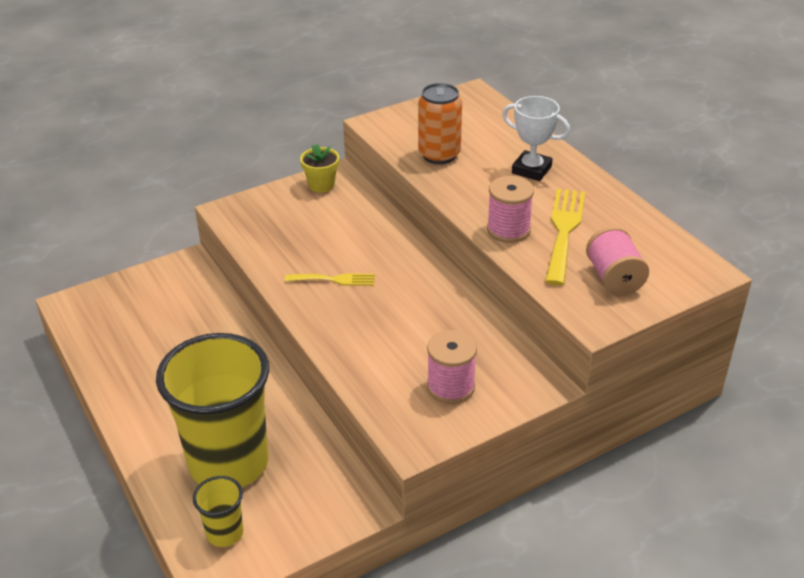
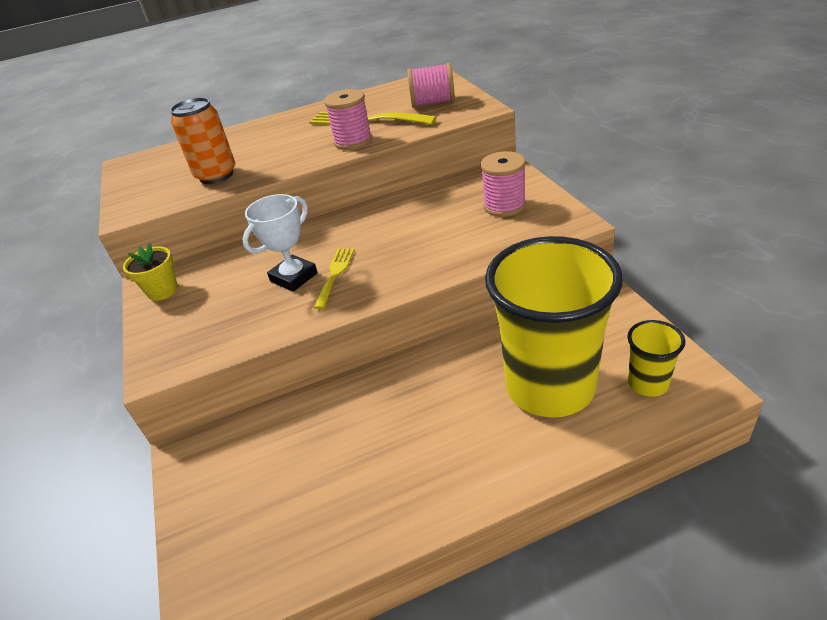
camera: 75 degrees left, 0 degrees up
white trophy [502,96,570,181] -> white trophy moved to [242,194,318,292]

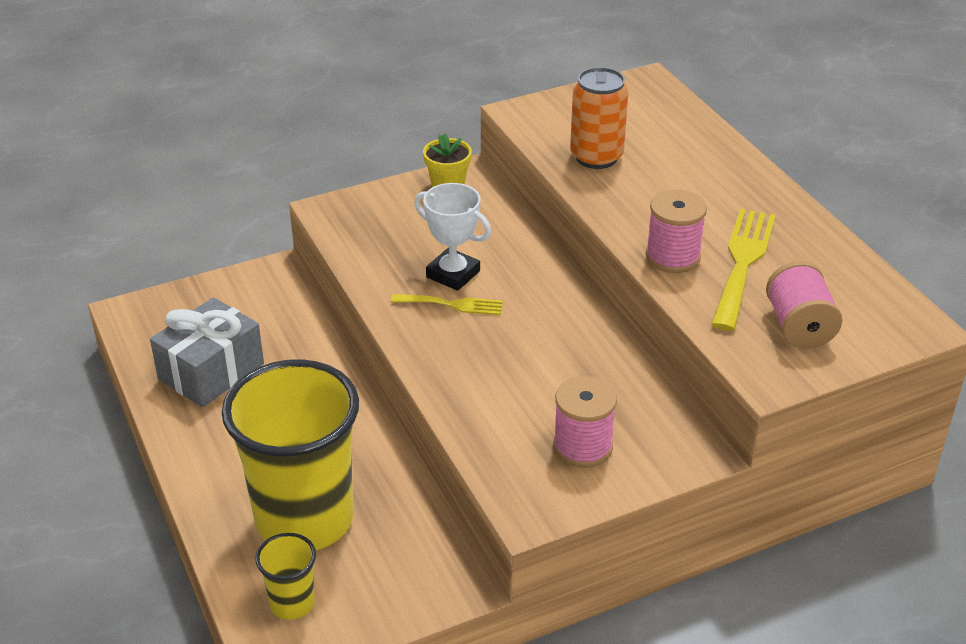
camera: 80 degrees right, 0 degrees up
none -> grey gift [150,297,264,407]

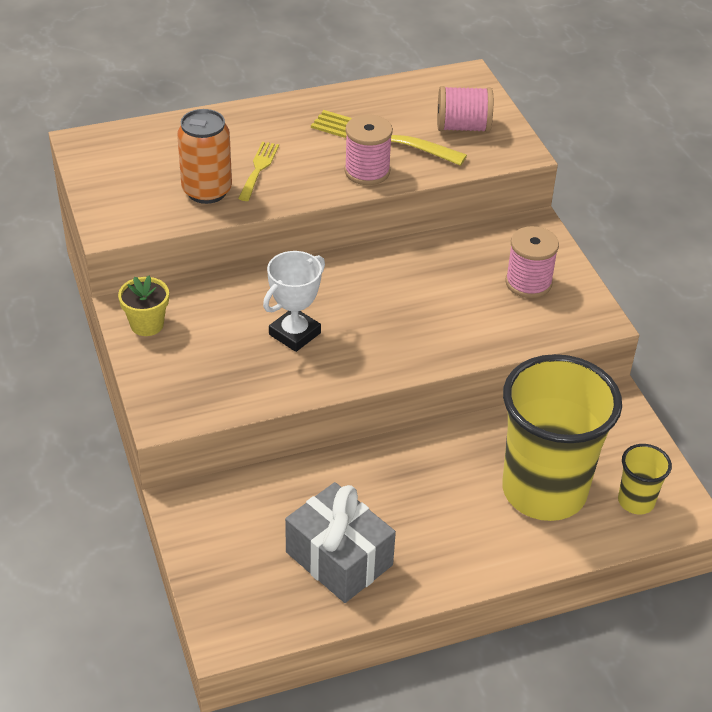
camera: 85 degrees left, 5 degrees up
yellow fork [391,294,503,315] -> yellow fork moved to [238,142,279,201]

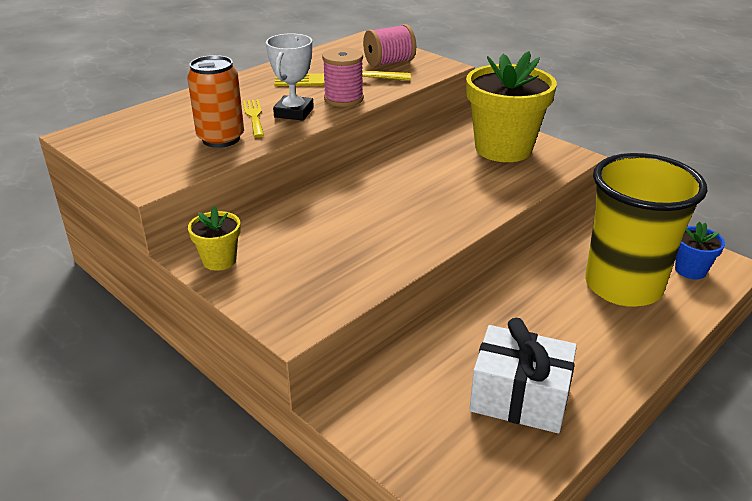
camera: 25 degrees left, 10 degrees down
white trophy [263,251,325,352] -> white trophy moved to [266,33,314,121]
grey gift [285,482,396,603] -> white gift [469,318,577,433]
pink spool [505,226,559,298] -> yellow flower pot [466,51,557,162]
yellow cup [618,444,672,514] -> blue flower pot [675,222,725,279]

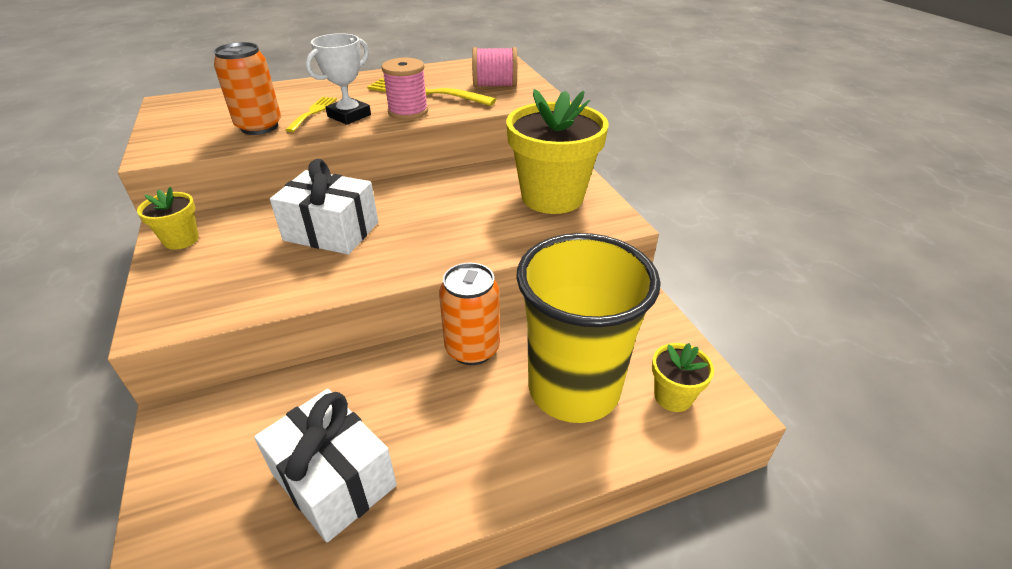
camera: 25 degrees right, 5 degrees up
blue flower pot [675,222,725,279] -> yellow flower pot [652,343,714,412]
none -> white gift [270,159,378,255]
none -> orange can [439,263,500,365]

